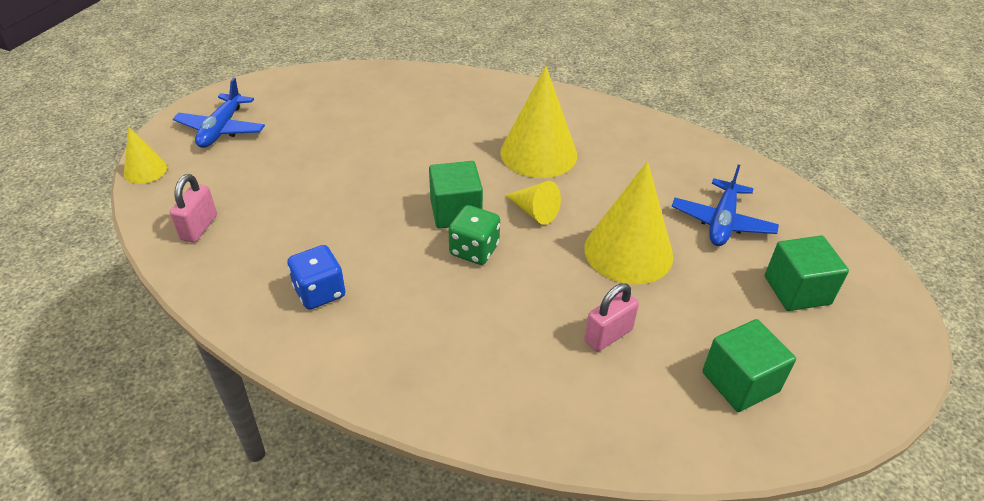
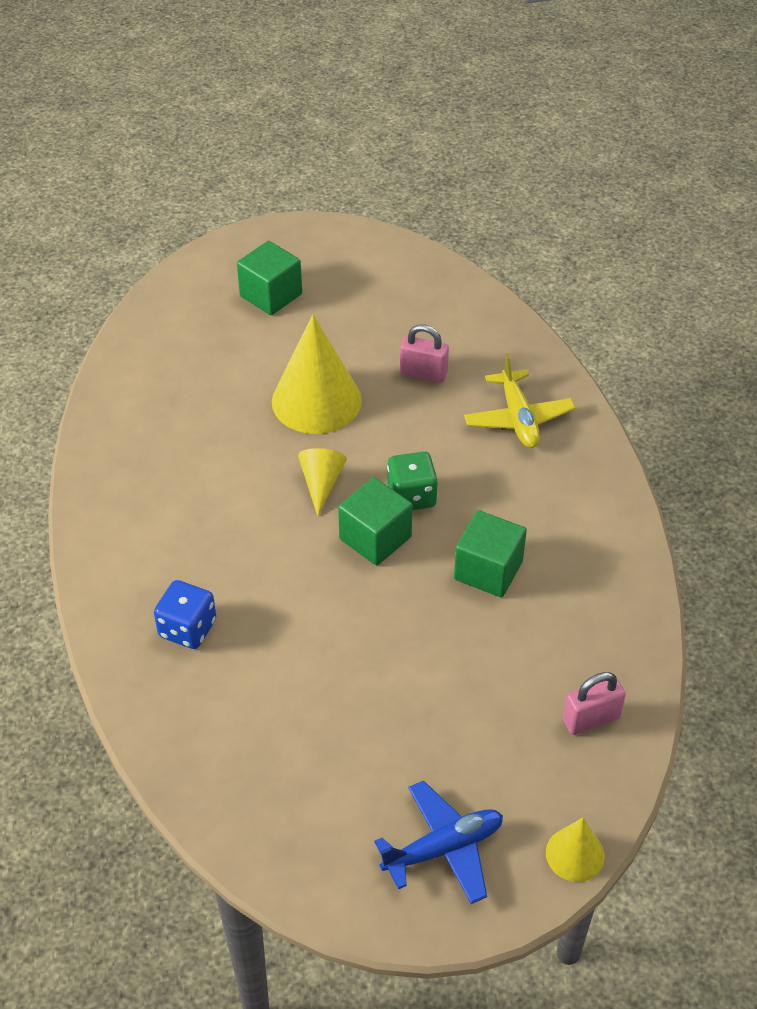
camera: 125 degrees left, 5 degrees up
blue dice [288,245,345,310] -> blue dice moved to [154,580,216,649]
yellow cone [500,66,577,178] -> none
blue plane [672,165,779,246] -> none
green cube [702,319,796,412] -> green cube moved to [454,510,527,597]
none -> yellow plane [464,353,575,448]

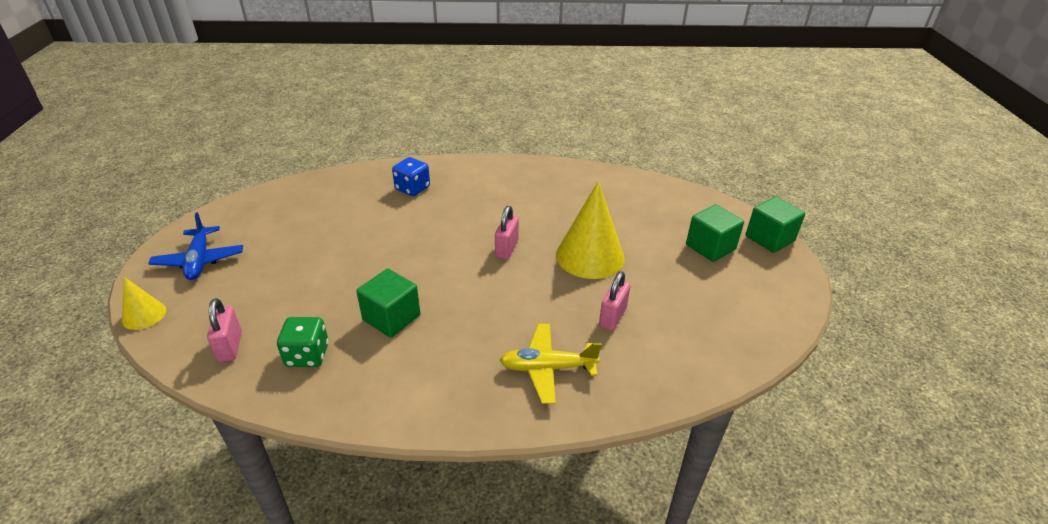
camera: 100 degrees right, 10 degrees down
yellow cone [298,448,347,517] -> pink padlock [495,206,519,259]
green cube [338,478,413,565] -> green cube moved to [746,197,805,253]
green dice [387,451,438,510] -> green dice moved to [277,317,329,367]

